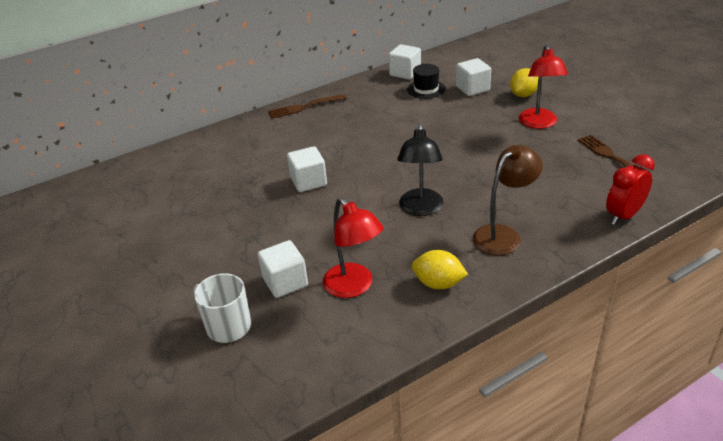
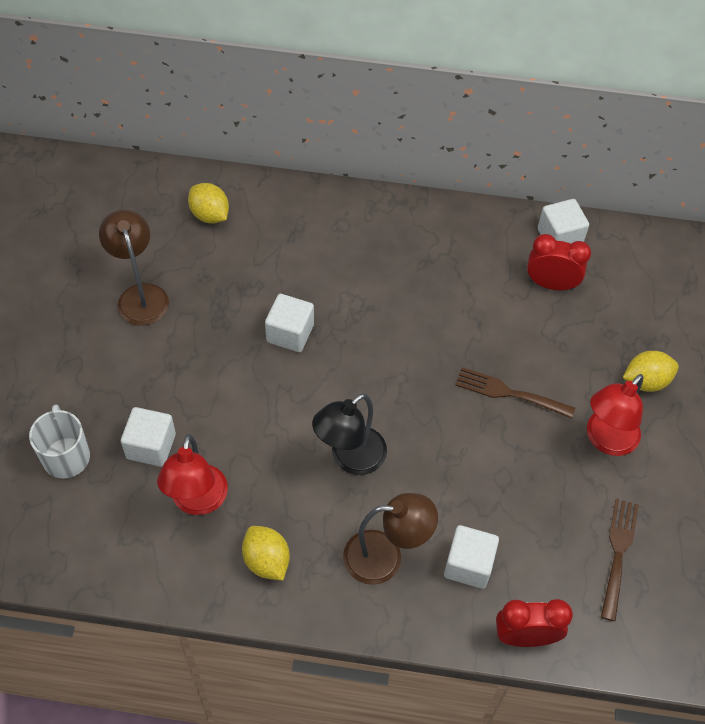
camera: 35 degrees right, 20 degrees up
brown fork [268,94,347,119] -> brown fork moved to [455,367,575,419]
black hat [407,64,445,99] -> red clock [527,234,591,290]
white cube [456,58,491,96] -> white cube moved to [444,525,499,589]
none -> brown lamp [99,210,169,326]
none -> yellow lemon [188,183,229,223]

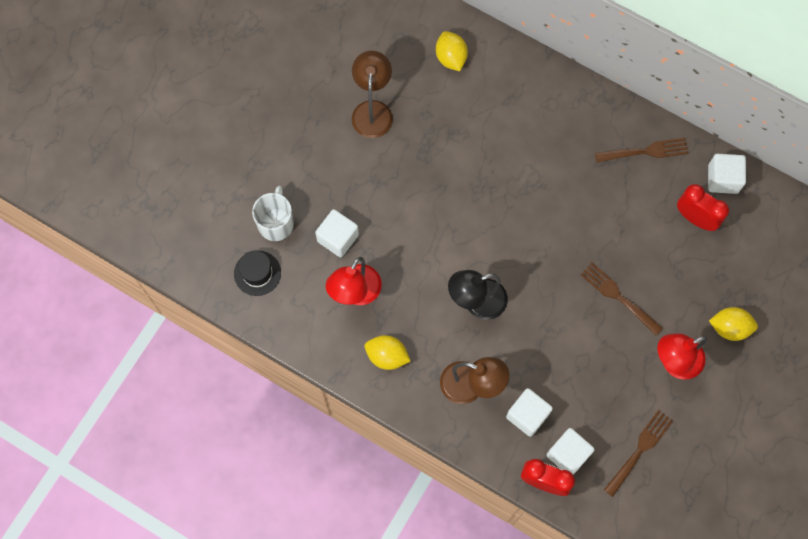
camera: 25 degrees right, 15 degrees up
yellow lemon [242,526,290,581] -> yellow lemon turned 60 degrees counterclockwise [365,335,411,370]
white cube [265,294,314,352] -> white cube moved to [547,428,595,475]
none -> black hat [234,251,281,296]
none -> brown fork [595,138,689,162]

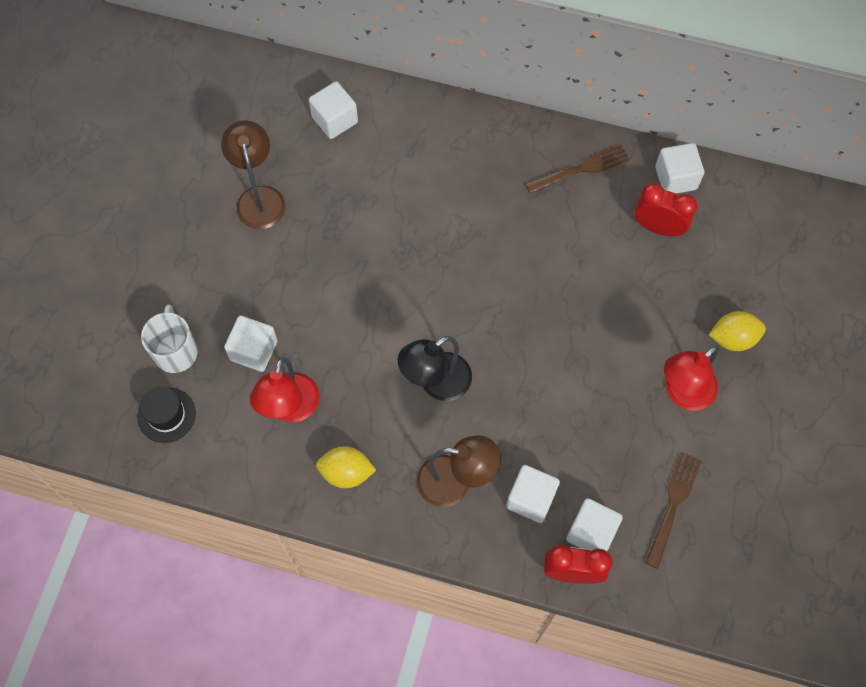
camera: 15 degrees left, 5 degrees down
yellow lemon [436,31,468,71] -> white cube [309,81,358,139]
brown fork [580,263,663,336] -> none

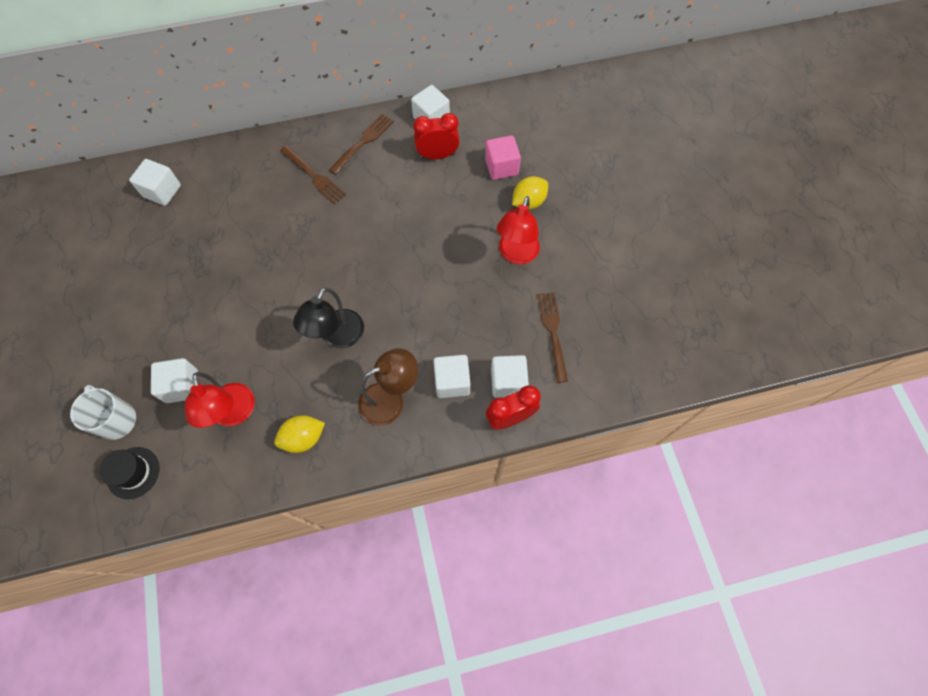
camera: 30 degrees left, 0 degrees up
brown lamp [221,120,286,229] -> none
none -> brown fork [280,145,346,204]
none -> pink cube [485,135,521,180]

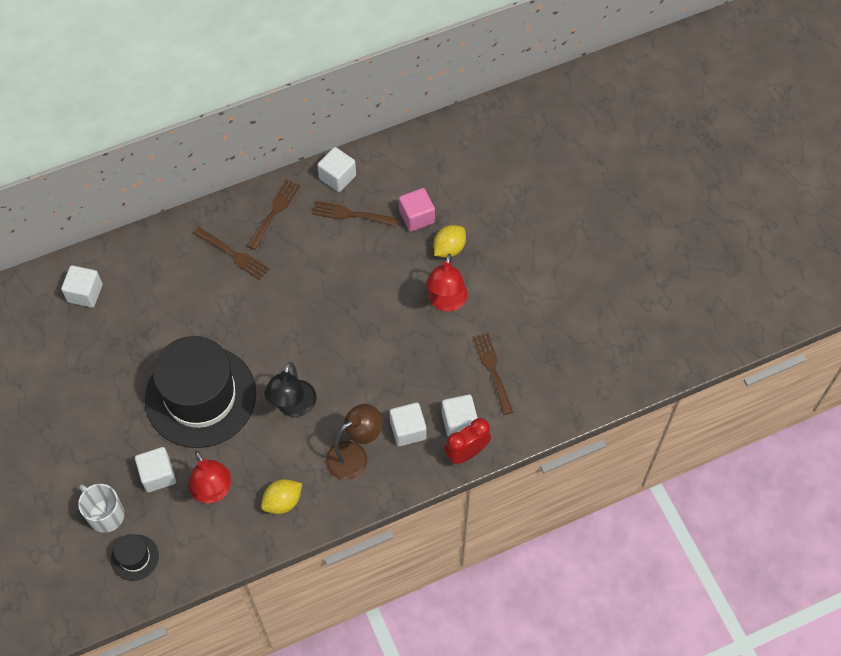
camera: 10 degrees left, 5 degrees down
red clock [413,113,460,159] -> brown fork [312,201,399,226]
none -> black hat [145,336,256,448]

